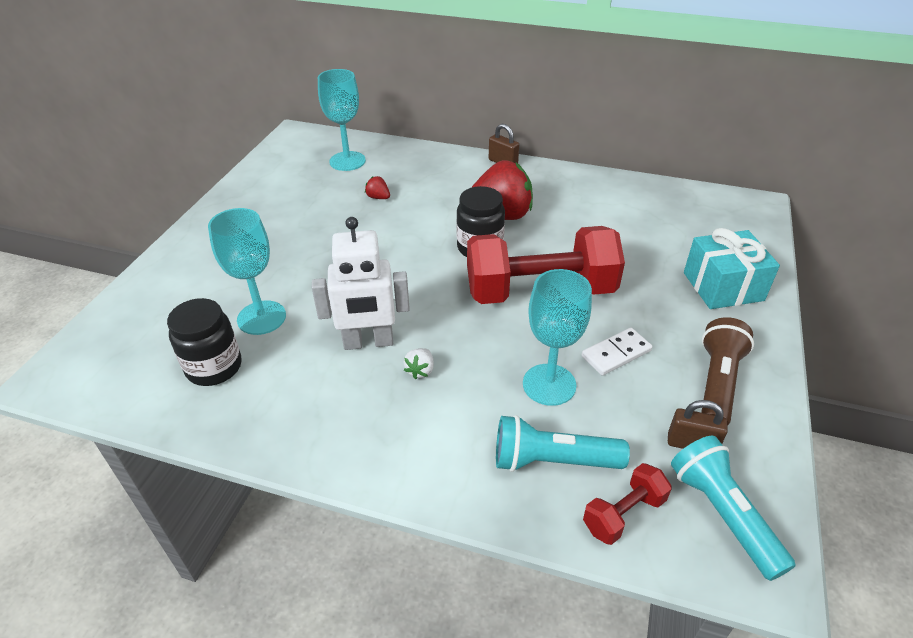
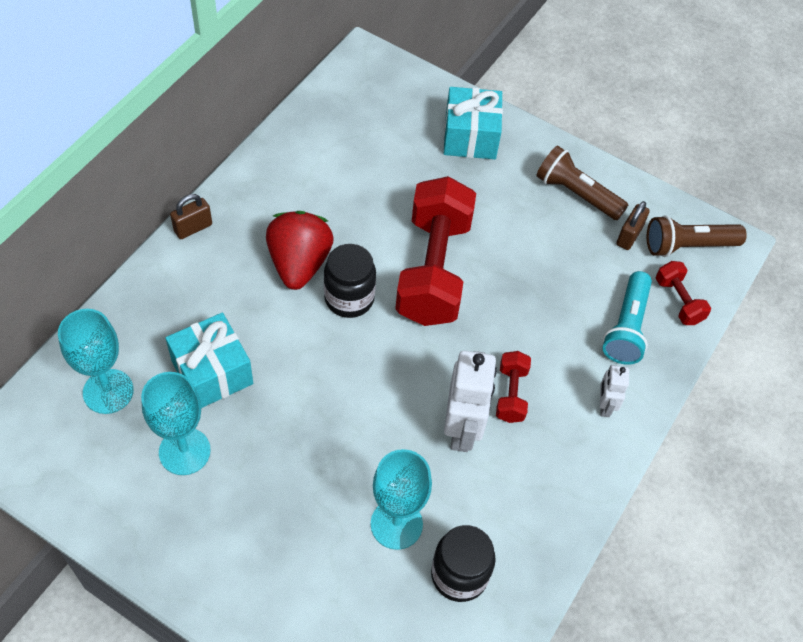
camera: 80 degrees left, 15 degrees up
red strawberry [365,176,390,199] -> turquoise gift [165,313,253,408]
white strawberry [404,348,434,380] -> red dumbbell [496,351,531,423]
turquoise goblet [523,269,592,406] -> turquoise goblet moved to [141,372,211,475]
white domino [582,328,652,376] -> none
turquoise flashlight [671,436,796,581] -> brown flashlight [647,215,747,257]
none -> white robot [600,365,629,417]

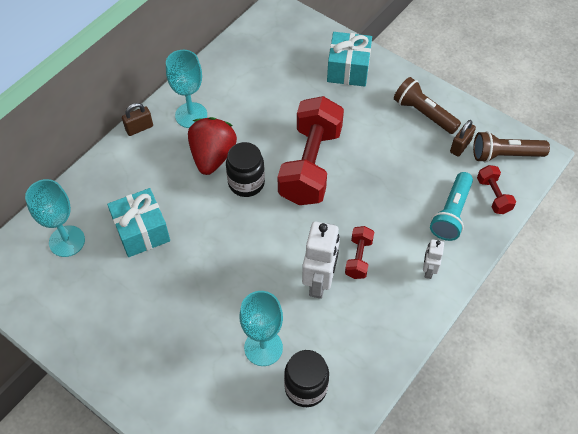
camera: 10 degrees right, 0 degrees up
turquoise goblet [141,372,211,475] -> turquoise goblet moved to [166,50,207,128]

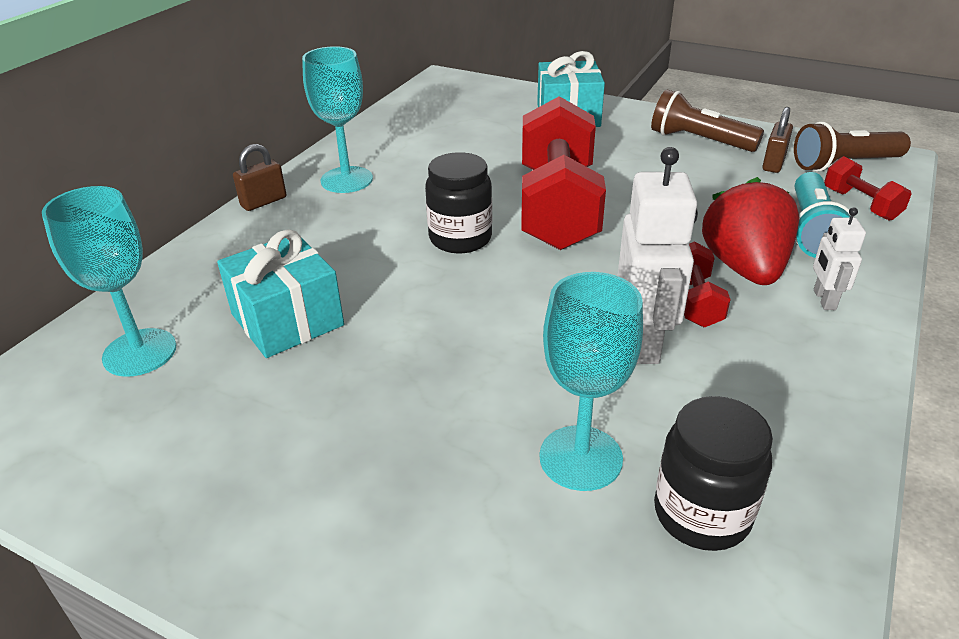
camera: 10 degrees left, 20 degrees down
red strawberry [188,117,237,175] -> red strawberry moved to [702,177,799,285]

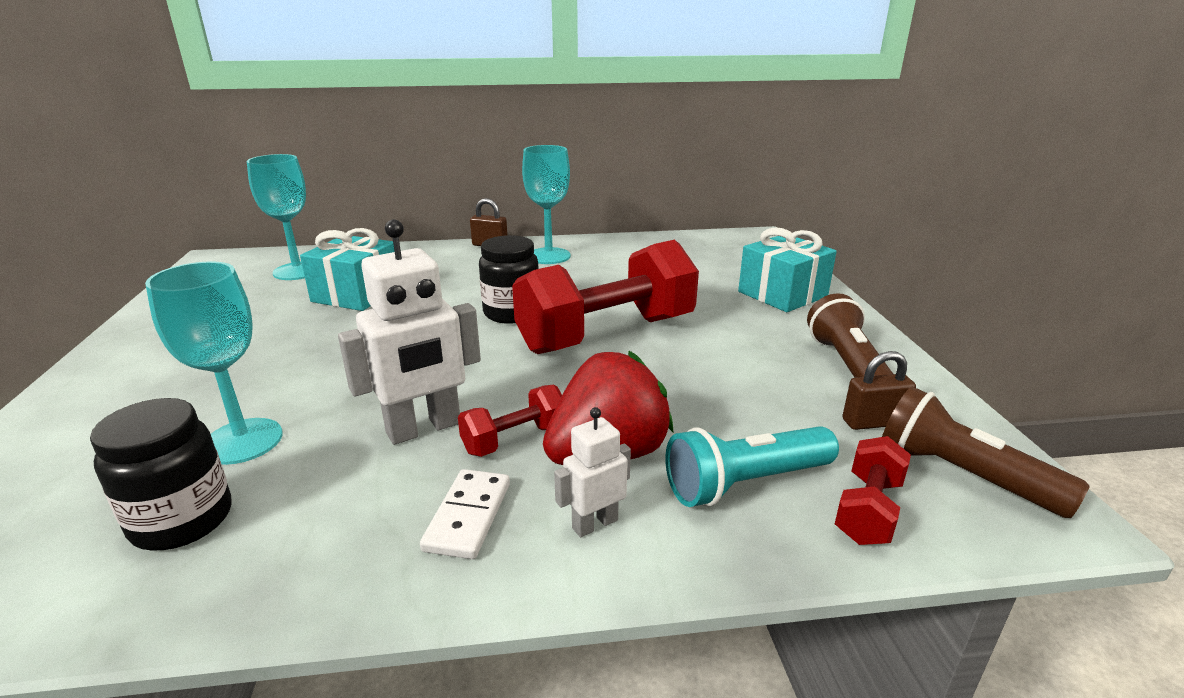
camera: 55 degrees right, 10 degrees down
none -> white domino [420,469,510,559]

